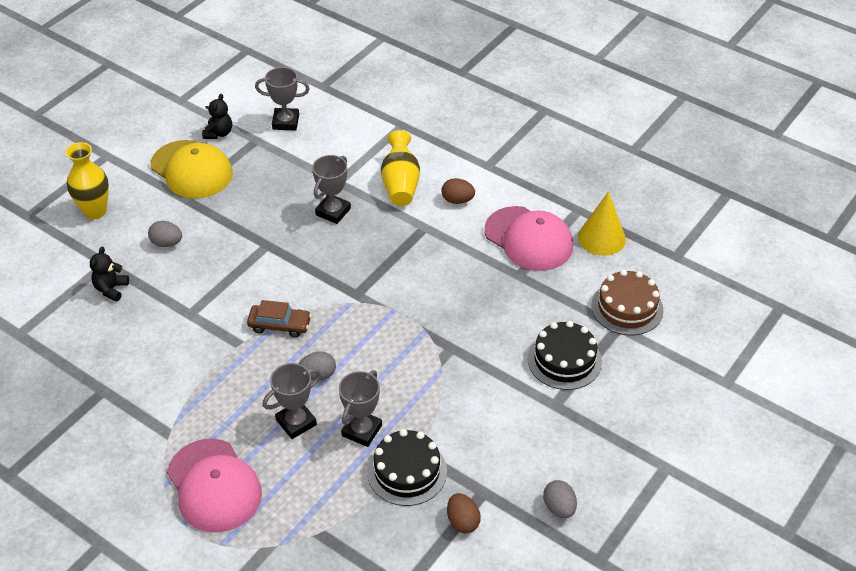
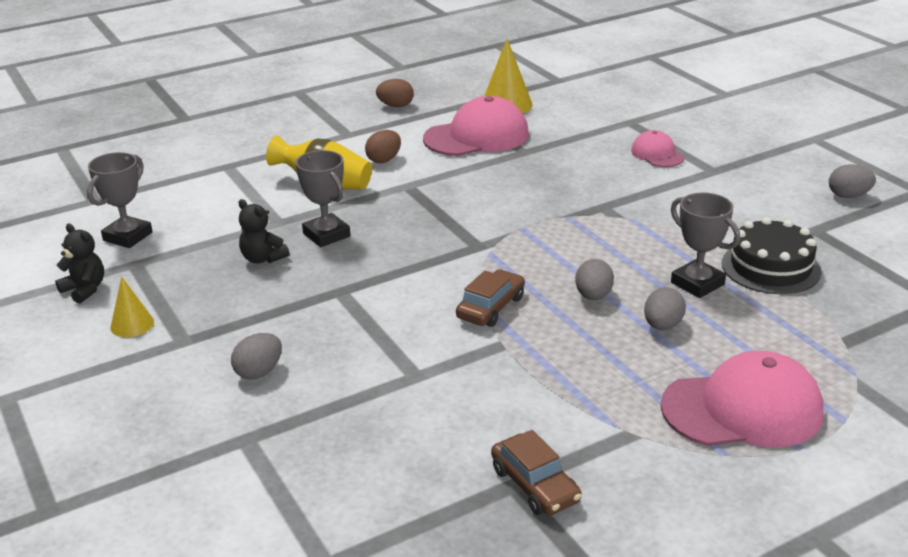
camera: 65 degrees left, 15 degrees down
yellow vase [66,142,109,219] -> none
black teddy bear [90,247,129,302] -> black teddy bear moved to [239,199,289,263]
yellow cap [151,140,233,198] -> yellow cone [110,277,154,337]
grey trophy [262,363,321,439] -> grey egg [644,287,686,330]
brown egg [447,493,481,533] -> brown egg moved to [376,79,414,107]
black cake [527,321,602,390] -> pink cap [631,130,684,167]
brown cake [591,270,664,335] -> none
none -> brown car [491,430,582,515]

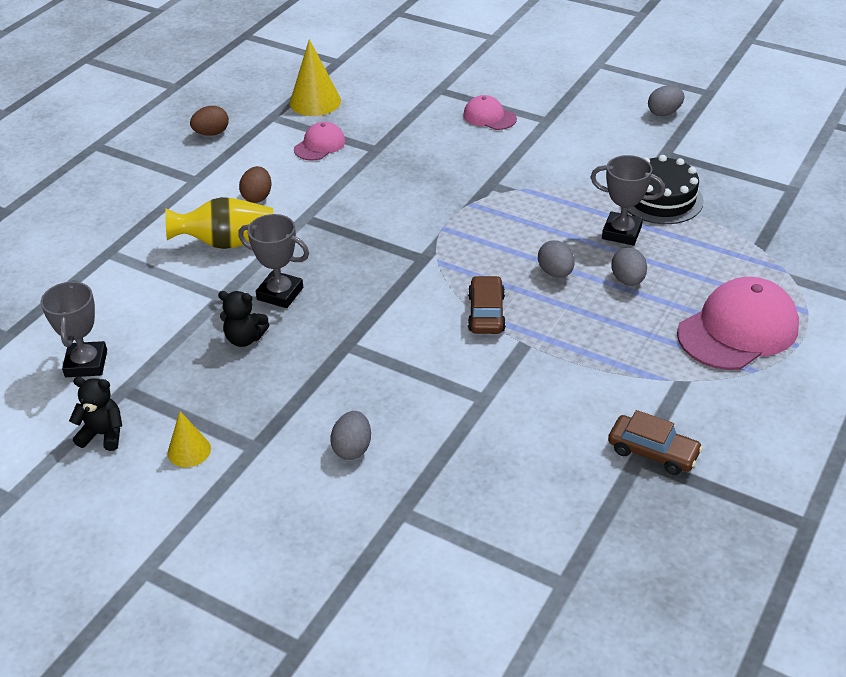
camera: 30 degrees left, 10 degrees up
pink cap [423,96,529,156] -> pink cap [294,122,345,161], size x0.53

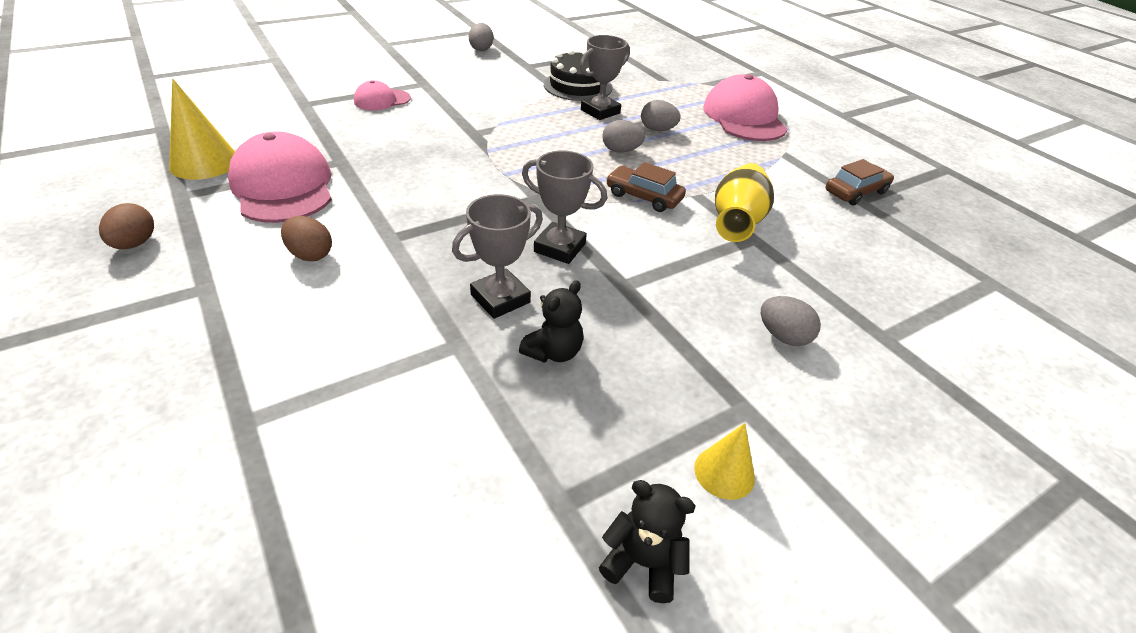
camera: 65 degrees left, 0 degrees up
grey trophy [41,280,107,377] -> grey trophy moved to [522,151,607,264]
black teddy bear [69,377,122,451] -> black teddy bear turned 75 degrees clockwise [599,480,696,603]
yellow vase [165,197,274,249] -> yellow vase moved to [715,163,774,242]
pink cap [294,122,345,161] -> pink cap [228,131,332,223], size x1.88

